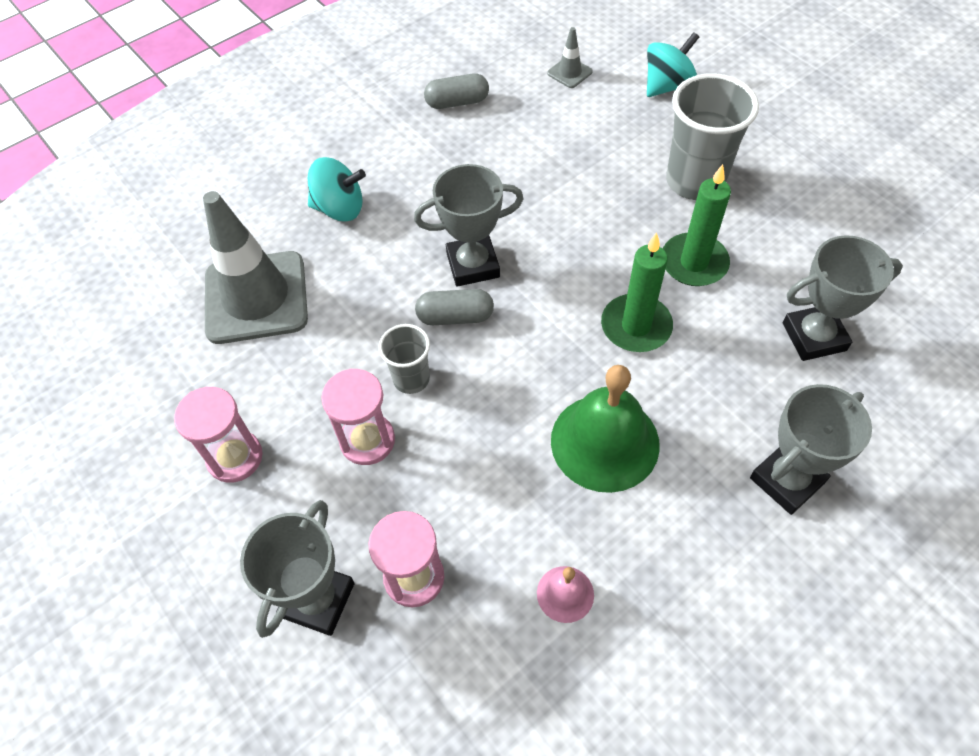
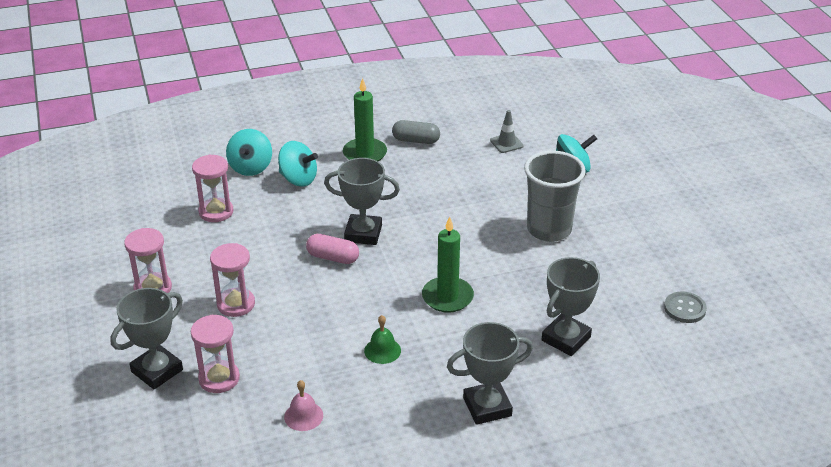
camera: 20 degrees right, 20 degrees down
grey traffic cone [203,191,308,344] -> pink hourglass [192,155,234,222]
grey cup [379,324,430,394] -> none
grey capsule [415,289,494,325] -> pink capsule [306,234,359,264]
green bell [551,365,660,493] -> green bell [364,315,401,364], size x0.48
green candle [663,164,731,286] -> green candle moved to [343,78,387,162]
grey trophy [783,235,903,361] -> grey trophy turned 60 degrees counterclockwise [542,257,600,356]
none -> turquoise spinning top [226,129,272,176]
none -> grey button [664,291,707,323]

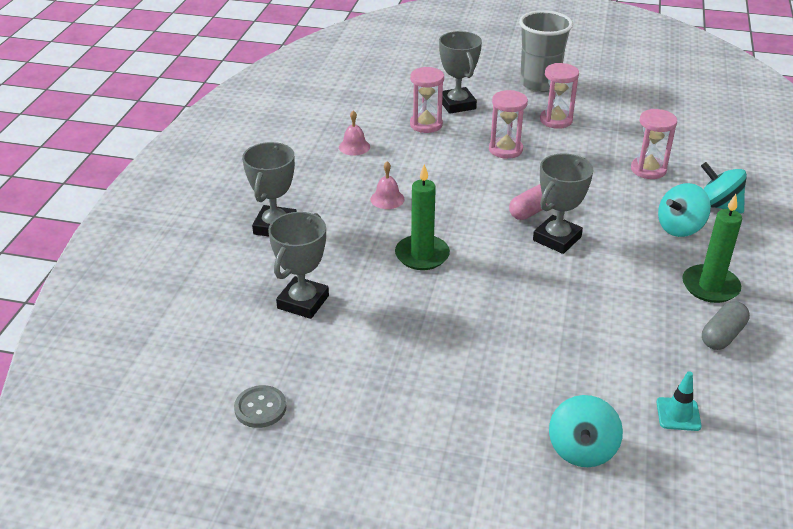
camera: 120 degrees right, 0 degrees up
green bell [364,315,401,364] -> pink bell [370,161,405,209]
grey traffic cone [490,110,524,153] -> turquoise traffic cone [656,371,702,431]
grey cup [524,151,586,242] -> grey cup moved to [519,10,573,92]
grey trophy [542,257,600,356] -> grey trophy turned 45 degrees clockwise [268,212,329,319]

